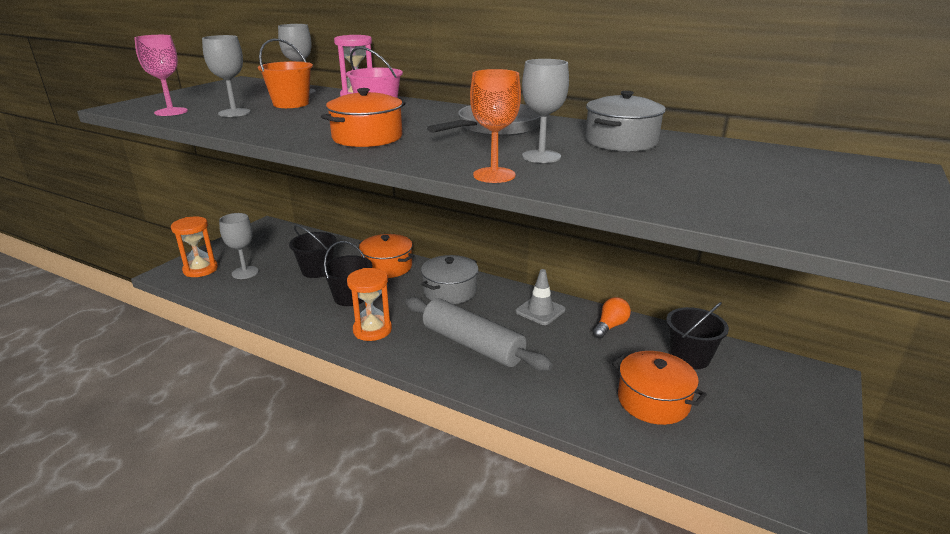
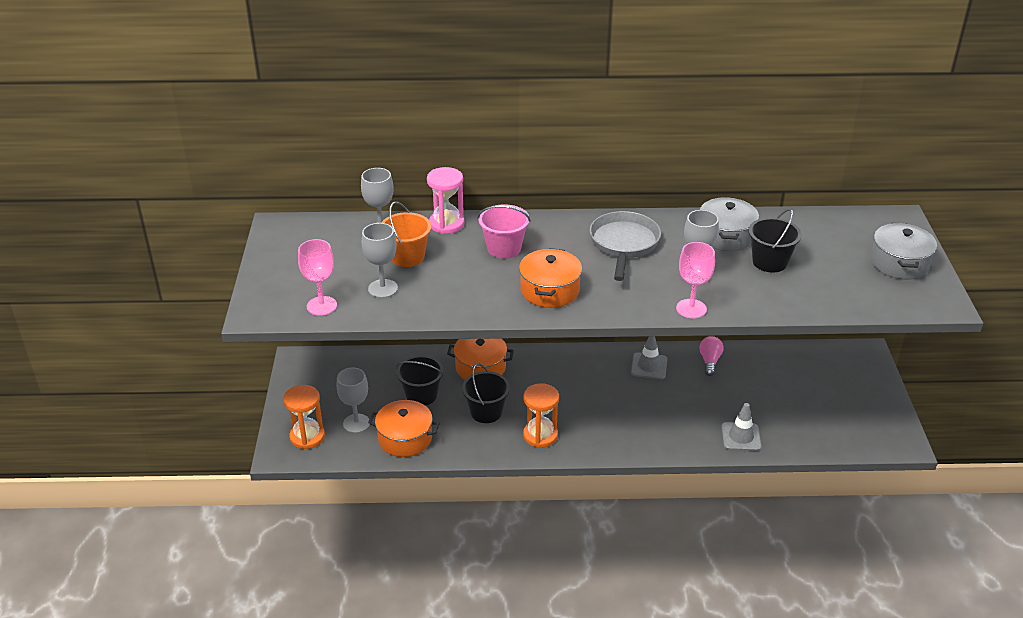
camera: 30 degrees left, 10 degrees up
grey rolling pin [405,297,553,371] -> none
grey pot [421,255,478,304] -> grey pot moved to [871,223,937,279]
orange goblet [470,69,521,183] -> pink goblet [676,242,715,319]
orange light bulb [593,297,631,339] -> pink light bulb [699,336,723,376]
orange pot [612,351,707,425] -> orange pot moved to [368,400,440,457]
black bucket [666,302,729,369] -> black bucket moved to [749,209,802,273]
none -> grey traffic cone [721,403,762,451]

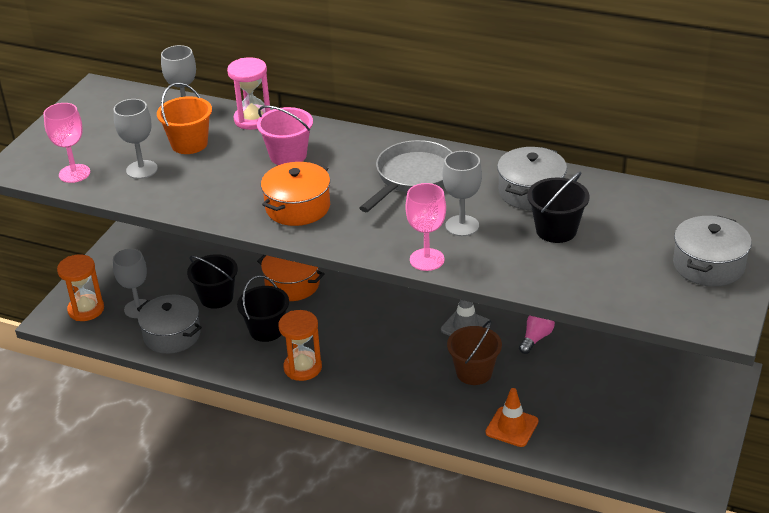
camera: 25 degrees right, 0 degrees up
orange pot [368,400,440,457] -> grey pot [137,295,202,354]
grey traffic cone [721,403,762,451] -> orange traffic cone [486,388,538,447]
none -> brown bucket [447,320,502,385]

